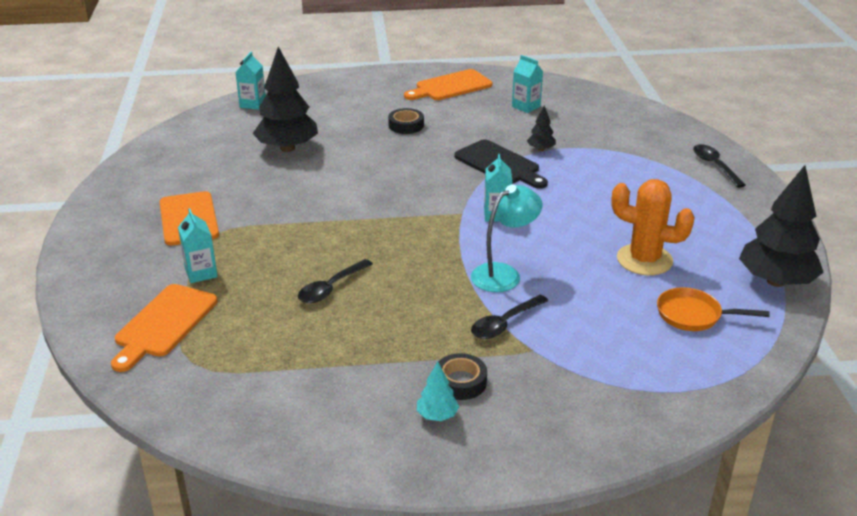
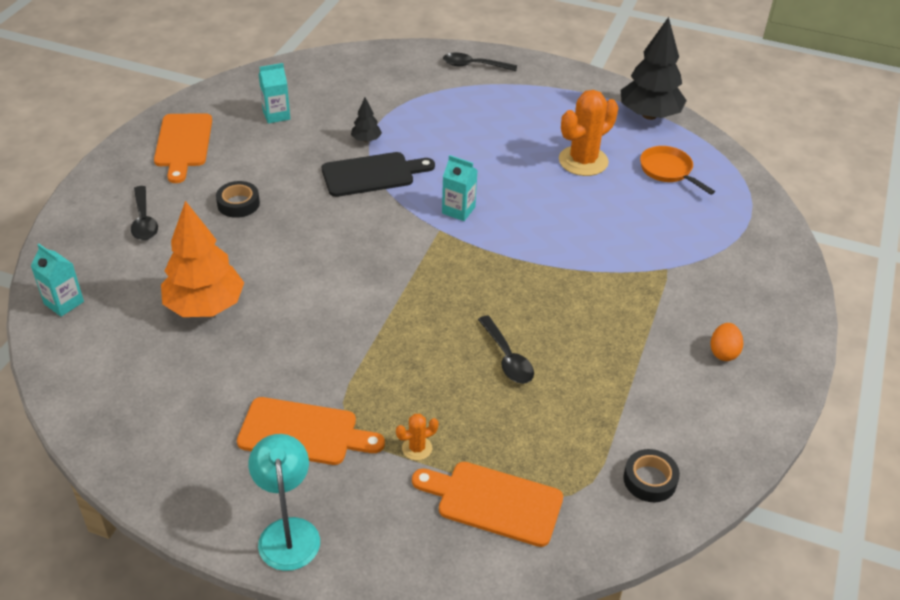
camera: 65 degrees left, 10 degrees up
orange cutting board [111,284,218,372] -> orange cutting board turned 150 degrees clockwise [412,462,563,547]
turquoise carton [178,208,218,283] -> orange cactus [396,414,439,460]
black tree [252,47,318,152] -> orange tree [161,201,244,317]
turquoise tree [417,362,459,421] -> orange egg [710,323,743,361]
black tape [439,353,487,400] -> black tape moved to [623,449,680,502]
turquoise lamp [471,185,542,292] -> turquoise lamp moved to [249,434,320,571]
black spoon [471,295,548,339] -> black spoon moved to [131,186,158,241]
orange pan [657,287,770,331] -> orange pan turned 105 degrees clockwise [640,146,715,195]

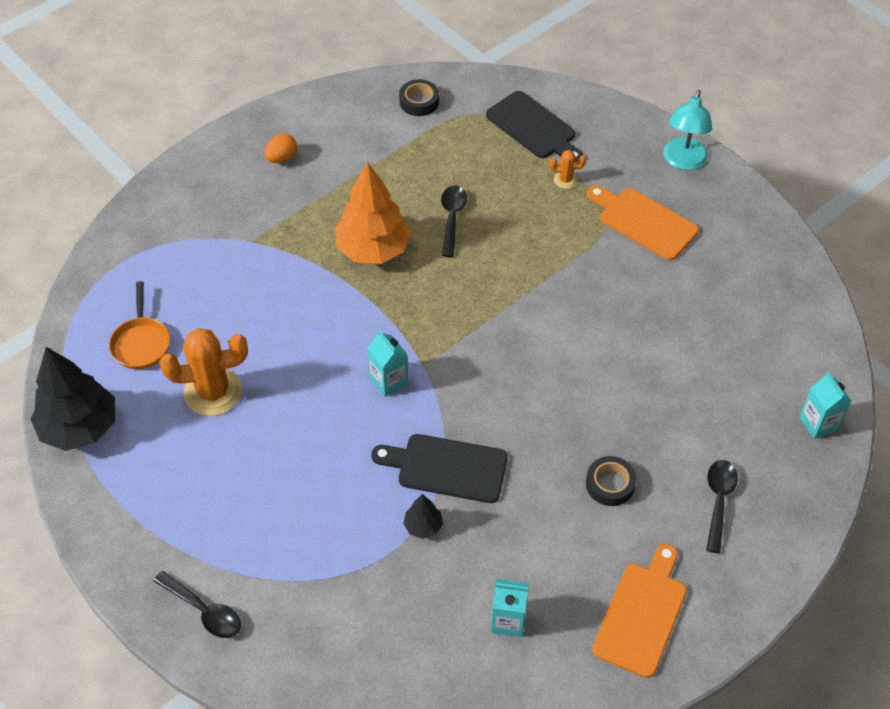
camera: 150 degrees left, 10 degrees up
orange tree [161,201,244,317] -> orange tree moved to [335,161,411,264]
orange cutting board [412,462,563,547] -> black cutting board [486,91,583,162]

